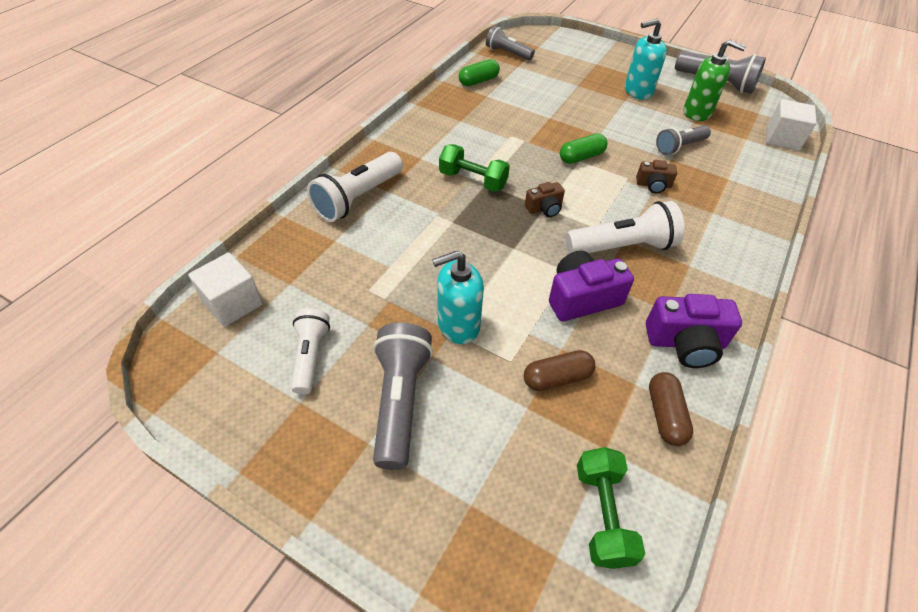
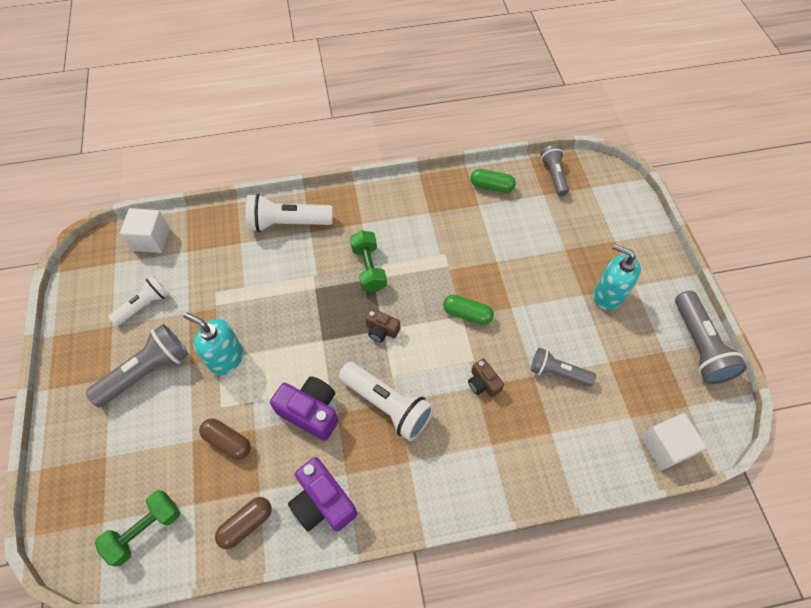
camera: 50 degrees right, 10 degrees up
green soap dispenser [684,39,746,121] -> none

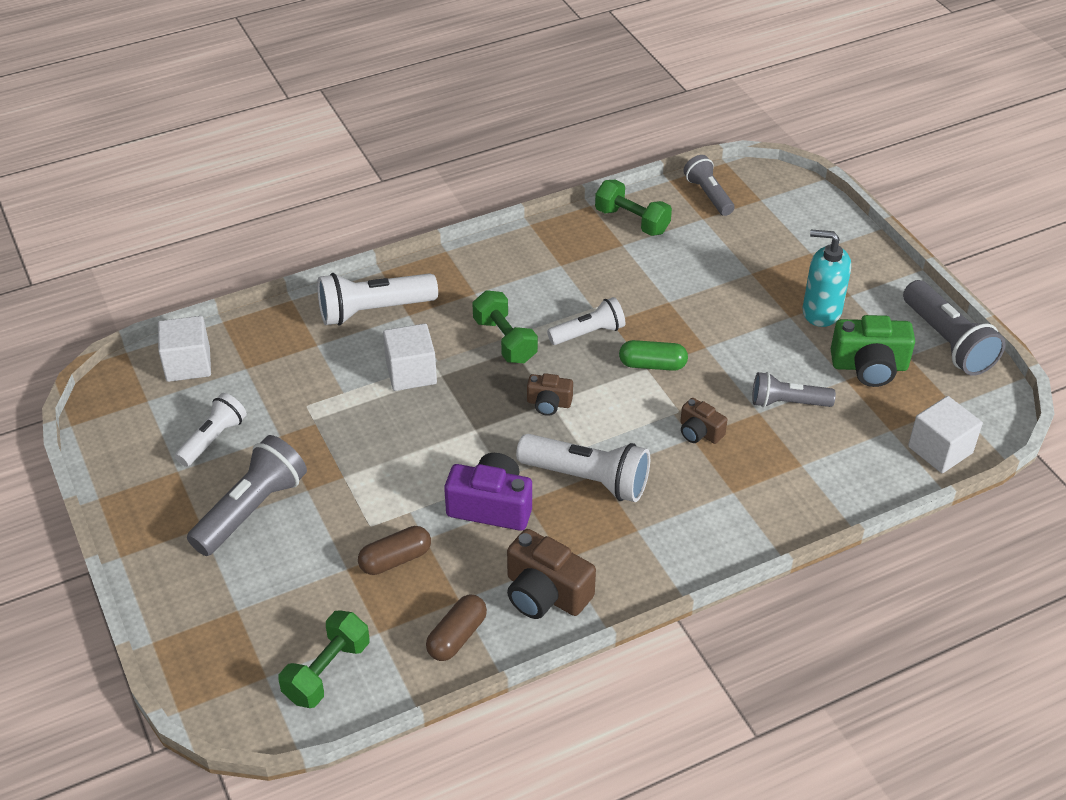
camera: 15 degrees left, 15 degrees down
turquoise soap dispenser [184,313,243,375] -> none
brown capsule [199,418,251,460] -> brown capsule turned 45 degrees counterclockwise [358,526,431,575]
purple camera [288,457,357,531] -> brown camera [507,529,596,619]
green capsule [470,169,516,193] -> green dumbbell [595,180,672,236]
none -> white cube [383,323,437,391]
none -> white flashlight [547,297,625,345]
none -> green camera [831,315,915,387]

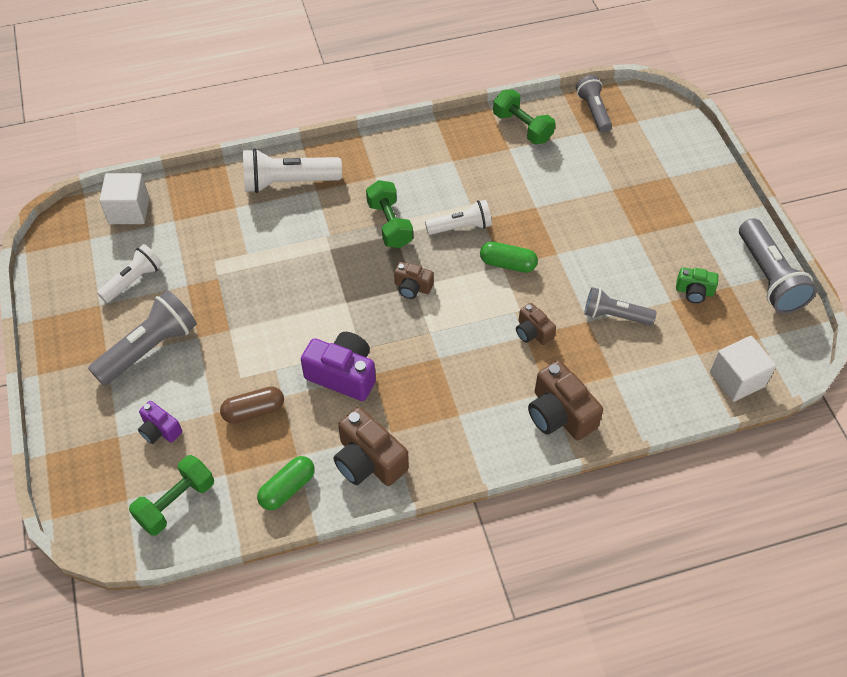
camera: 10 degrees right, 10 degrees up
white cube [383,323,437,391] -> none
brown capsule [426,595,487,661] -> green capsule [257,456,315,510]
white flashlight [516,434,650,502] -> none
turquoise soap dispenser [802,230,851,327] -> none
green camera [831,315,915,387] -> green camera [676,267,718,303], size x0.57
none -> purple camera [138,401,182,444]
none -> brown camera [528,360,603,440]

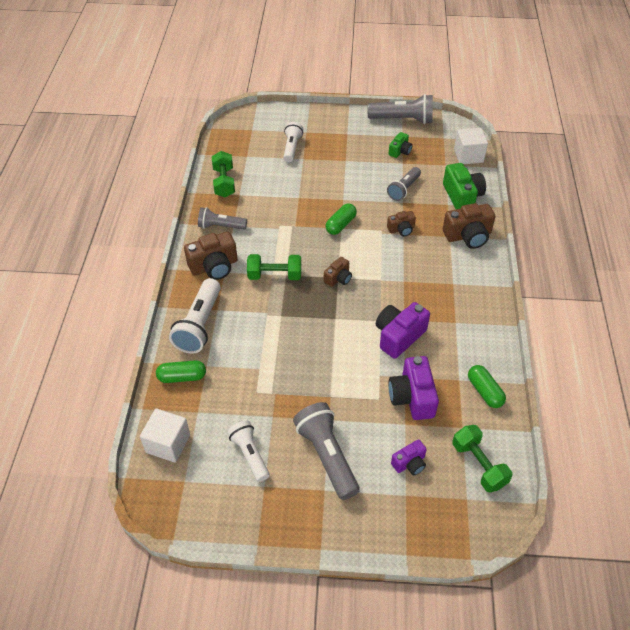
camera: 70 degrees left, 5 degrees down
brown capsule [220,386,284,423] -> purple camera [389,356,439,420]
brown camera [333,407,409,486] -> brown camera moved to [184,232,238,280]
white flashlight [425,200,492,235] -> white flashlight moved to [283,122,303,162]
green dumbbell [493,89,555,144] -> green dumbbell turned 75 degrees counterclockwise [212,151,235,198]
grey flashlight [576,75,612,133] -> grey flashlight moved to [198,207,247,229]
none -> green capsule [156,360,206,383]
none -> green camera [443,163,486,209]

